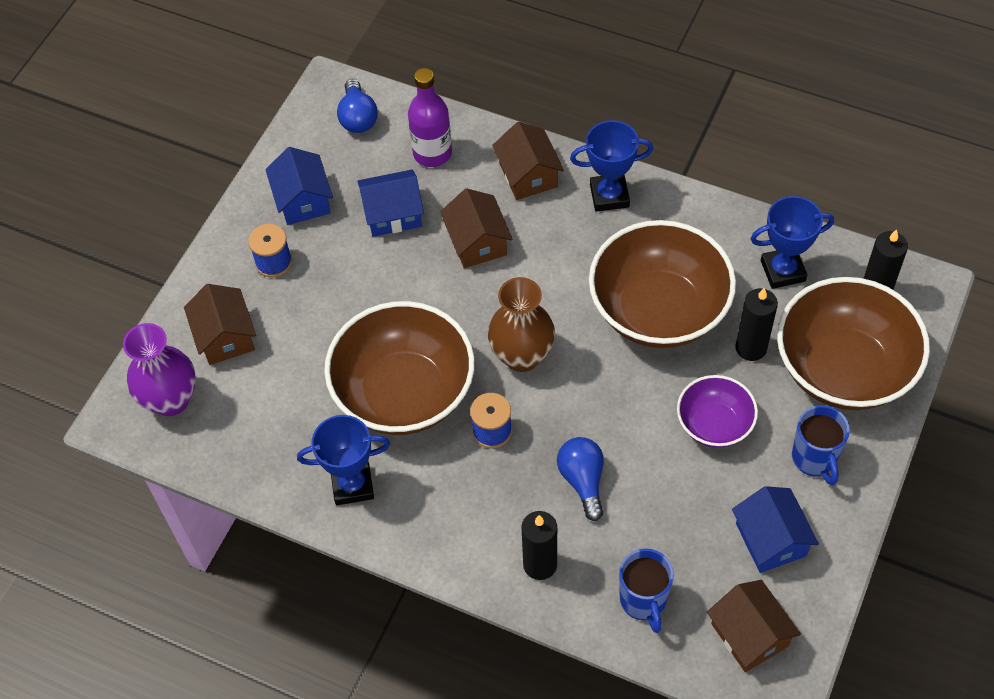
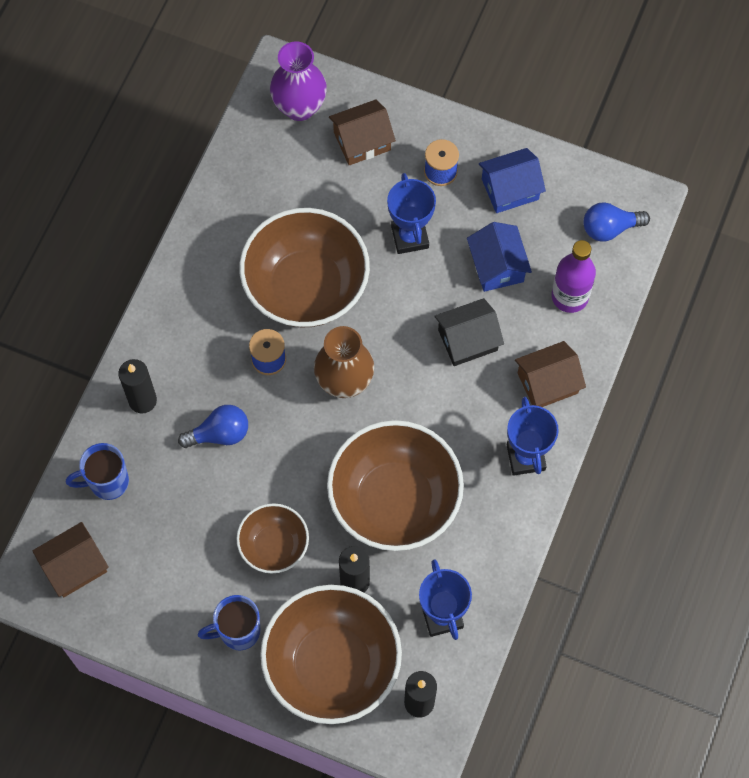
camera: 85 degrees right, 10 degrees up
blue trophy [297,415,390,505] -> blue trophy moved to [387,173,436,254]
brown house [440,188,513,268] -> black house [434,298,504,366]
purple bowl [677,375,758,448] -> brown bowl [236,503,309,573]
blue house [732,486,819,573] -> none

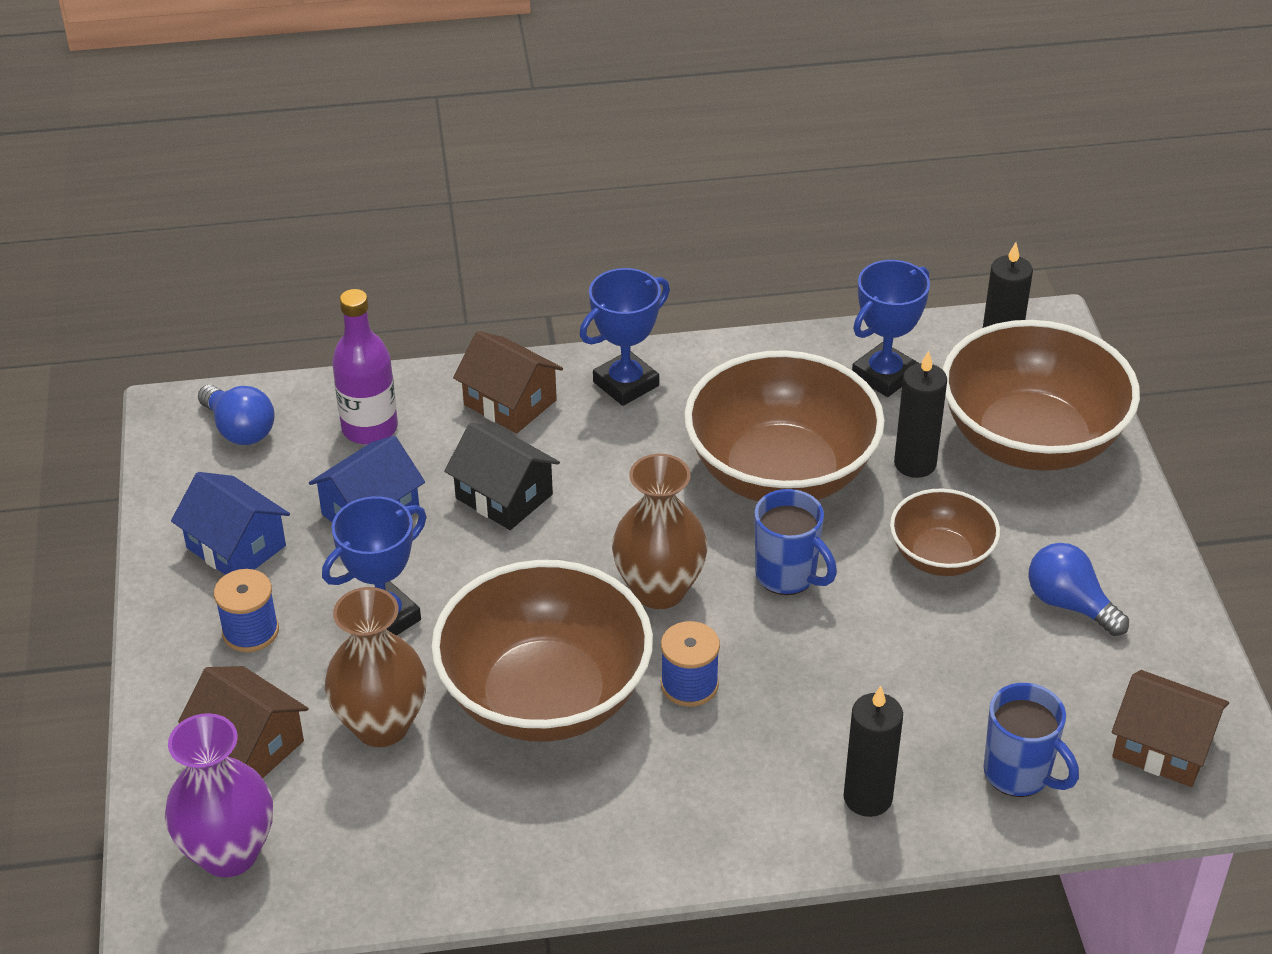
camera: 120 degrees left, 25 degrees down
blue light bulb [178,405,248,448] -> blue light bulb moved to [1028,543,1129,636]
blue mug [198,595,260,650] -> blue mug moved to [754,489,837,595]
none -> brown vase [325,587,427,747]

